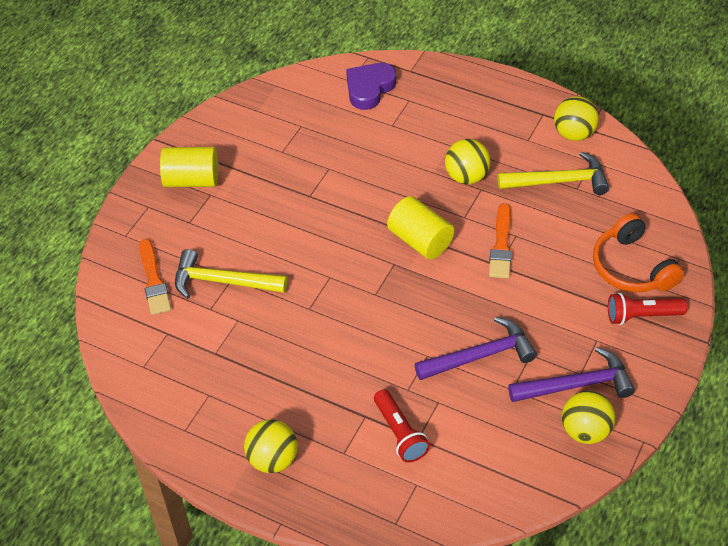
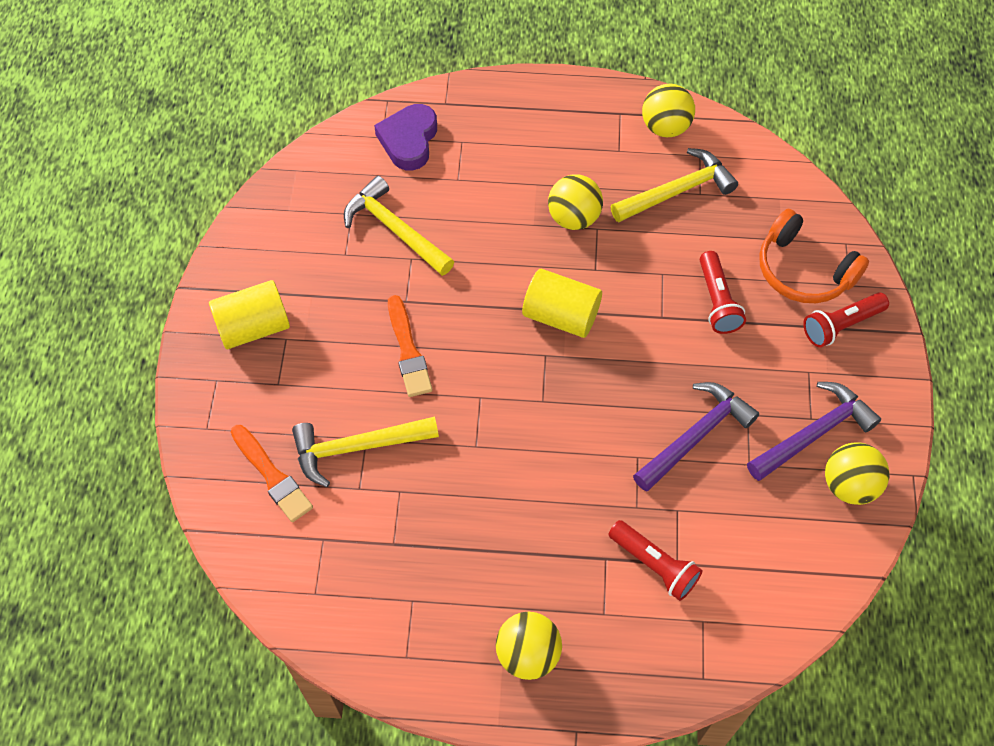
camera: 25 degrees left, 10 degrees up
orange brush [489,203,512,278] -> orange brush moved to [388,295,433,397]
none -> yellow hammer [344,176,454,276]
none -> red flashlight [700,251,746,334]

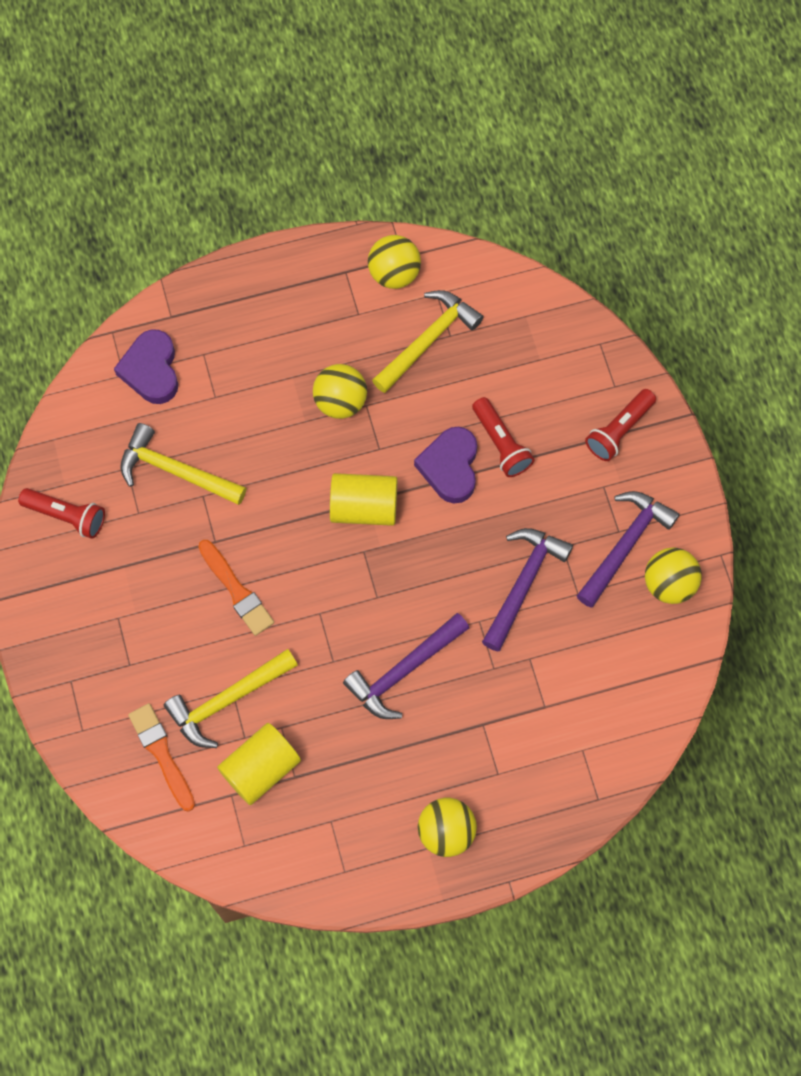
camera: 20 degrees left, 10 degrees up
yellow cylinder [209,280,290,349] -> yellow cylinder moved to [217,723,301,805]
orange brush [231,425,313,522] -> orange brush turned 150 degrees counterclockwise [128,703,195,812]
red flashlight [608,520,702,601] -> red flashlight moved to [18,488,105,539]
orange headphones [759,209,869,303] -> none
none -> purple hammer [343,613,469,719]
none -> purple heart [414,427,477,503]

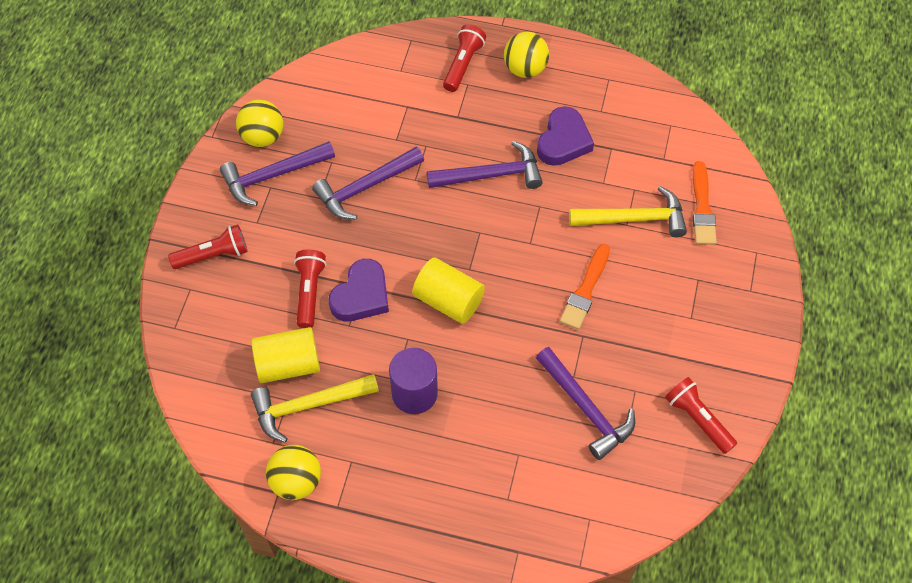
camera: 150 degrees left, 10 degrees down
purple heart [114,329,178,404] -> purple heart moved to [537,106,594,166]
yellow hammer [120,423,246,505] -> purple hammer [536,347,635,460]
orange brush [198,540,274,636] -> orange brush turned 150 degrees counterclockwise [560,244,610,330]
yellow cylinder [217,723,301,805] -> yellow cylinder moved to [251,327,320,383]
yellow ball [313,364,367,419] -> purple cylinder [389,348,438,414]
none -> red flashlight [443,24,486,92]

